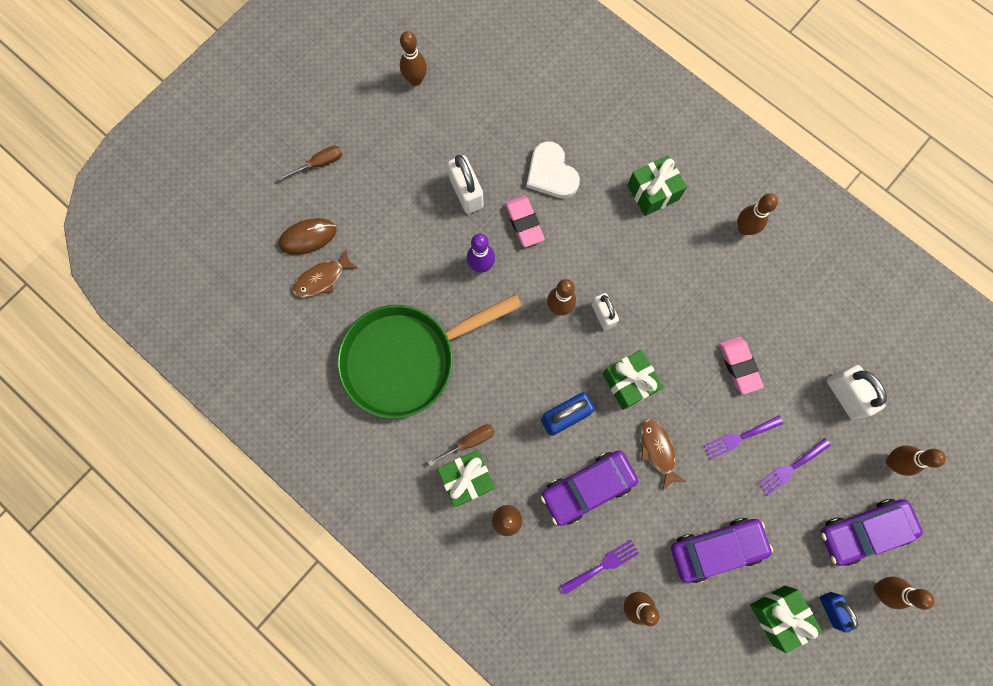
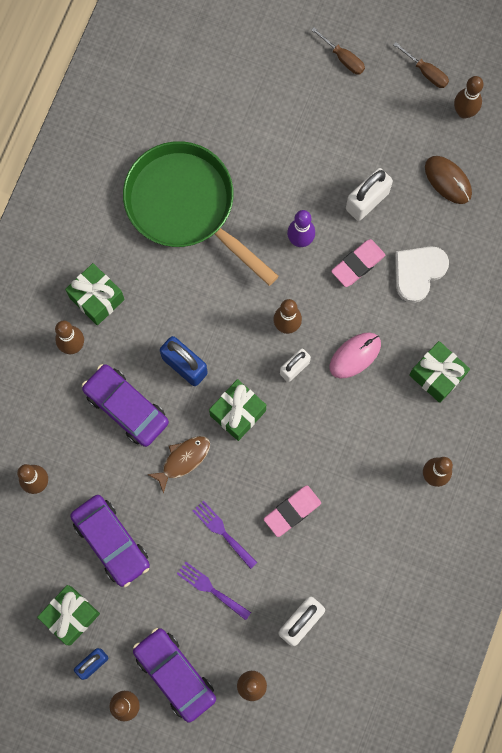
camera: 70 degrees right, 0 degrees up
brown mouse [279,218,336,255] -> brown mouse moved to [425,156,472,204]
brown fish [293,249,359,297] -> none
brown screwdriver [428,424,495,466] -> brown screwdriver moved to [393,42,449,88]
purple fork [560,540,640,595] -> none
none -> pink mouse [329,333,381,378]

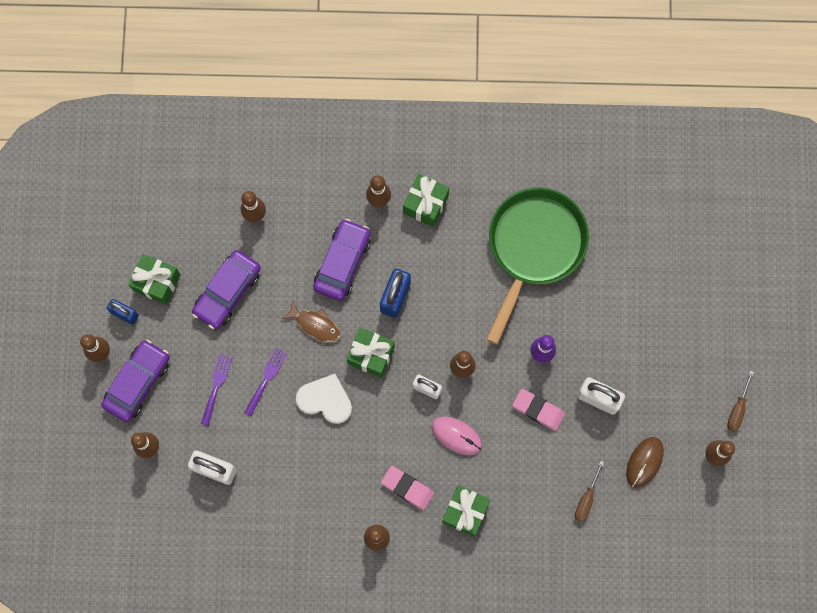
camera: 70 degrees right, 0 degrees up
pink eraser [264,485,321,537] -> pink eraser moved to [381,466,434,510]
brown screwdriver [311,27,365,75] -> brown screwdriver moved to [575,461,604,522]
white heart [395,246,449,303] -> white heart moved to [296,374,352,424]

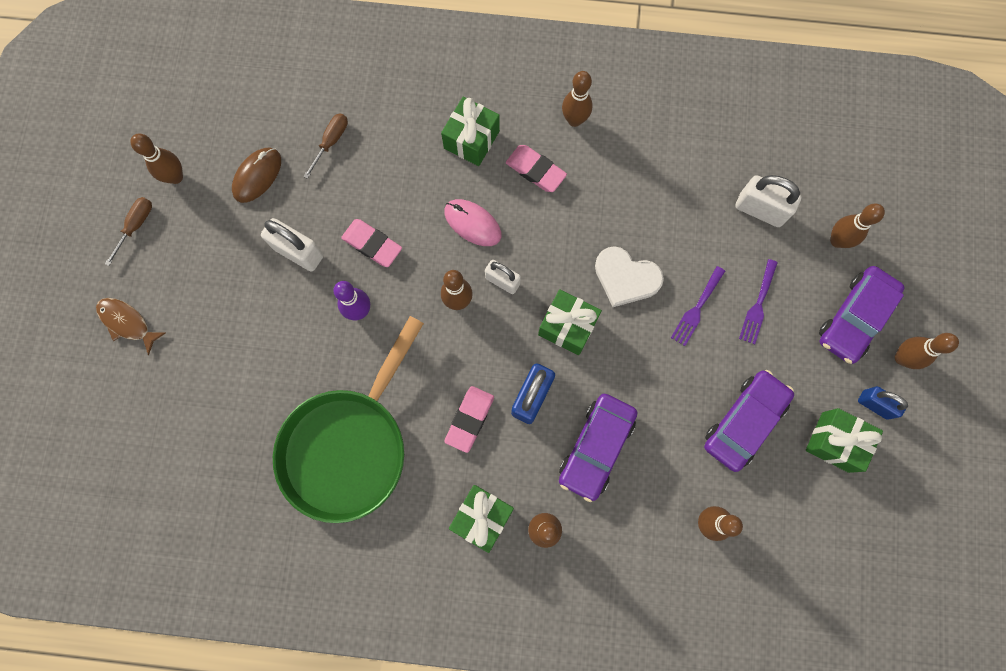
camera: 175 degrees left, 0 degrees up
brown fish [281,300,341,342] -> brown fish moved to [96,298,166,355]
none -> pink eraser [444,386,494,453]

